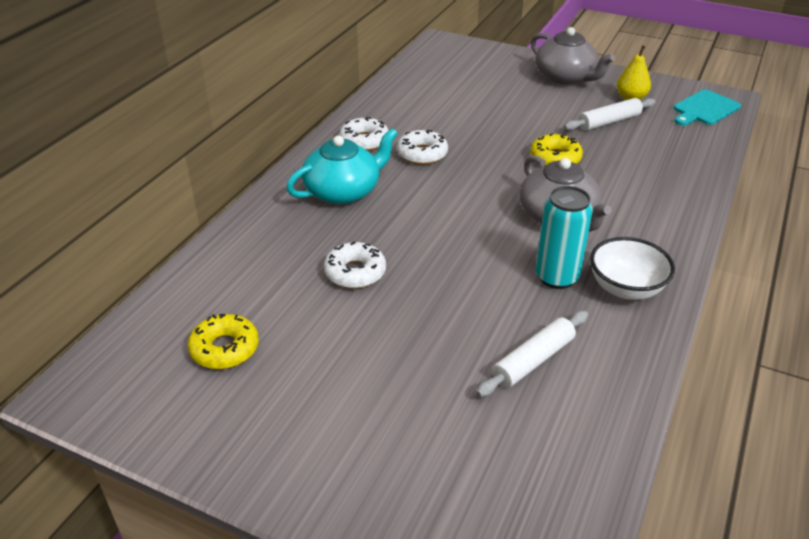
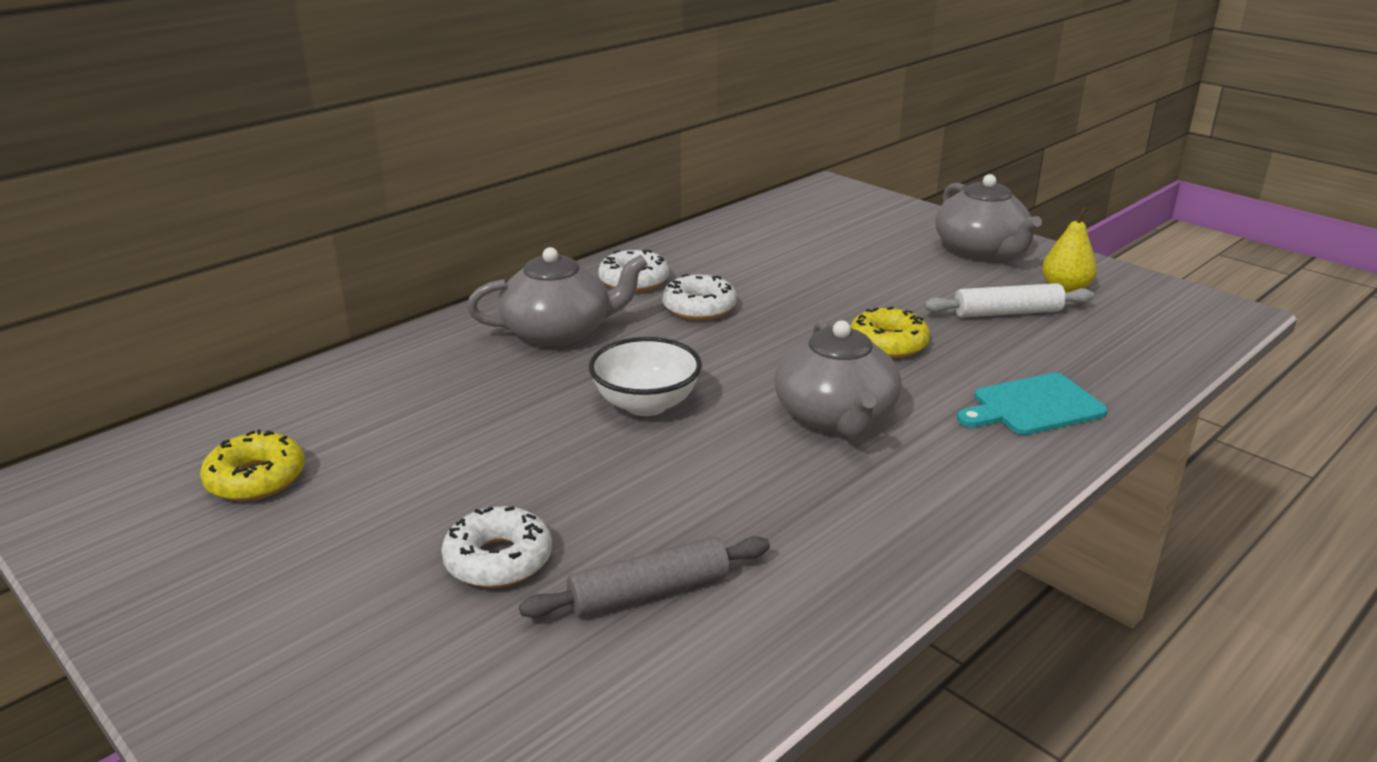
camera: 20 degrees right, 10 degrees down
turquoise teapot [286,128,398,204] -> grey teapot [467,247,648,346]
white donut [324,241,386,289] -> white donut moved to [441,506,552,588]
white rolling pin [476,311,588,397] -> grey rolling pin [519,536,770,618]
turquoise can [536,186,593,289] -> none
white bowl [590,237,675,300] -> white bowl moved to [589,337,702,416]
turquoise cutting board [674,90,741,126] -> turquoise cutting board moved to [957,373,1108,435]

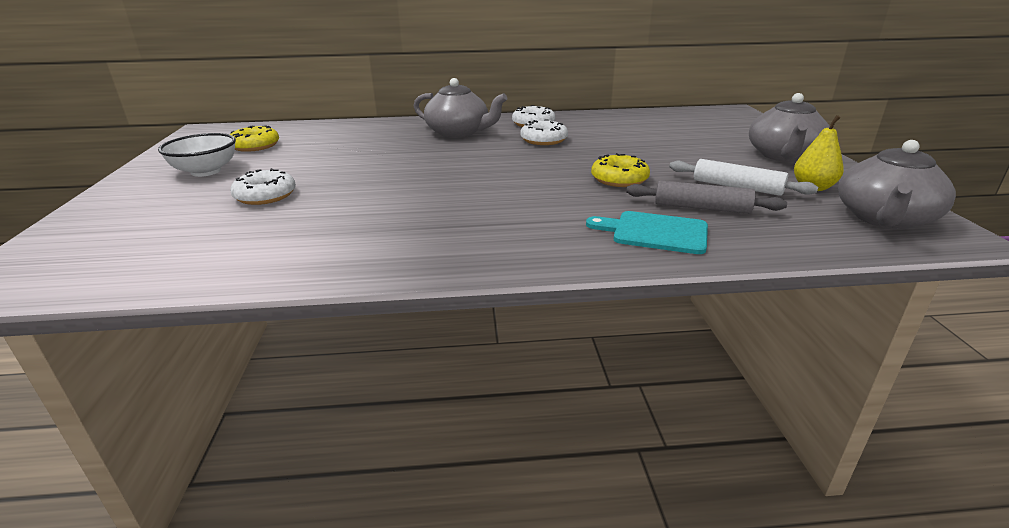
camera: 40 degrees right, 0 degrees up
grey rolling pin [519,536,770,618] -> grey rolling pin moved to [626,180,787,214]
white bowl [589,337,702,416] -> white bowl moved to [158,133,236,177]
grey teapot [774,320,902,438] -> grey teapot moved to [838,140,956,229]

